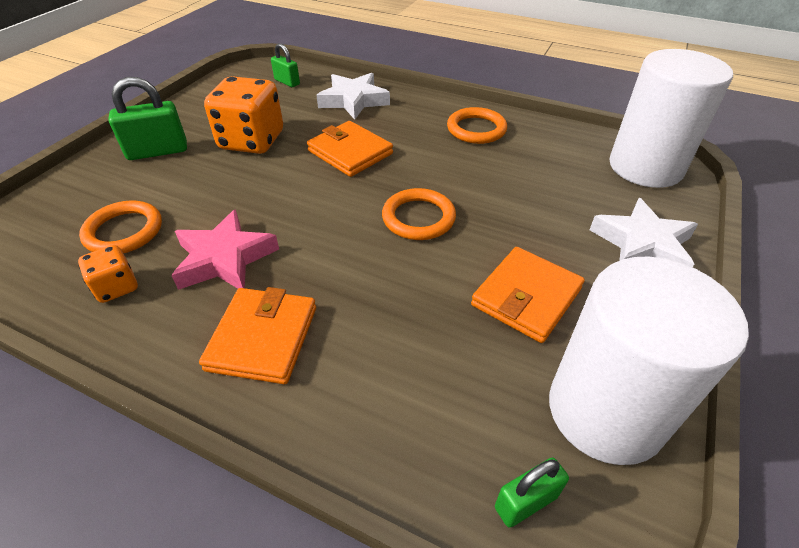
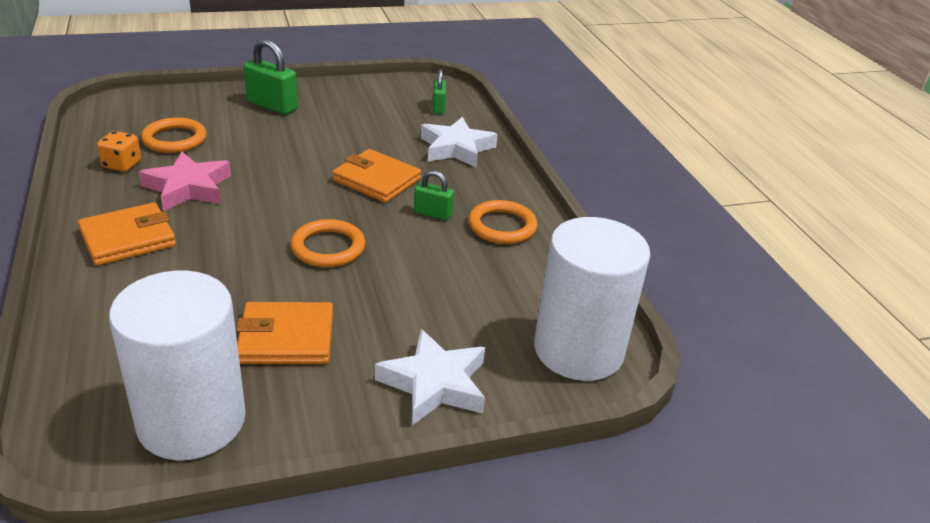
camera: 45 degrees right, 10 degrees down
orange dice [204,76,283,154] -> none
orange wallet [307,121,393,177] -> orange wallet turned 60 degrees counterclockwise [332,149,421,203]
green padlock [495,458,569,528] -> green padlock moved to [414,170,454,220]

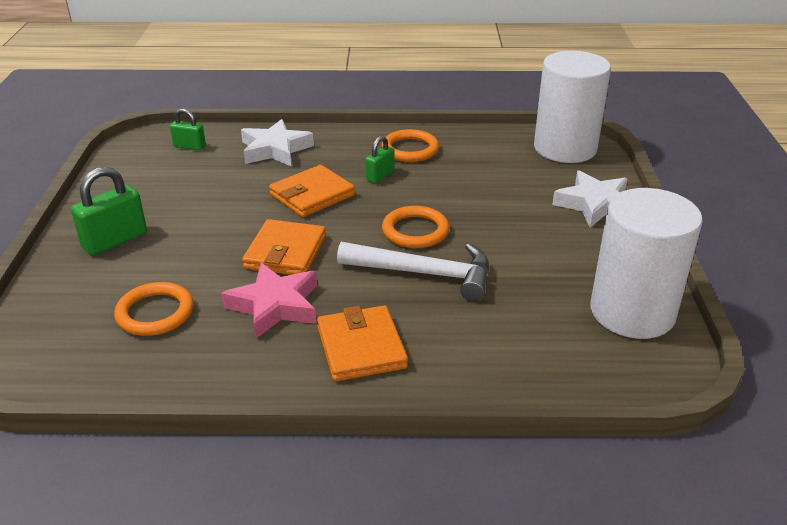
camera: 70 degrees left, 0 degrees up
orange dice [97,131,141,172] -> none
orange wallet [236,302,333,364] -> orange wallet moved to [242,219,326,275]
none -> white hammer [337,242,489,301]

